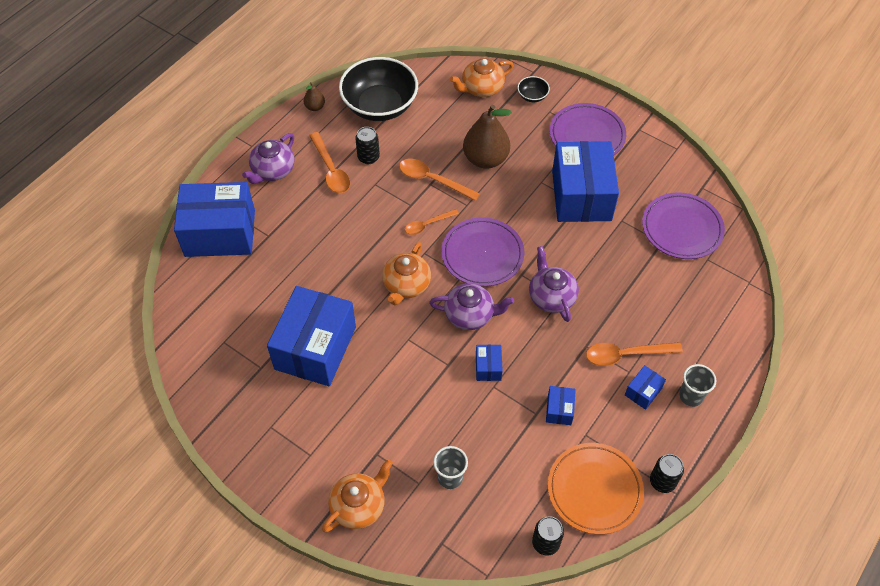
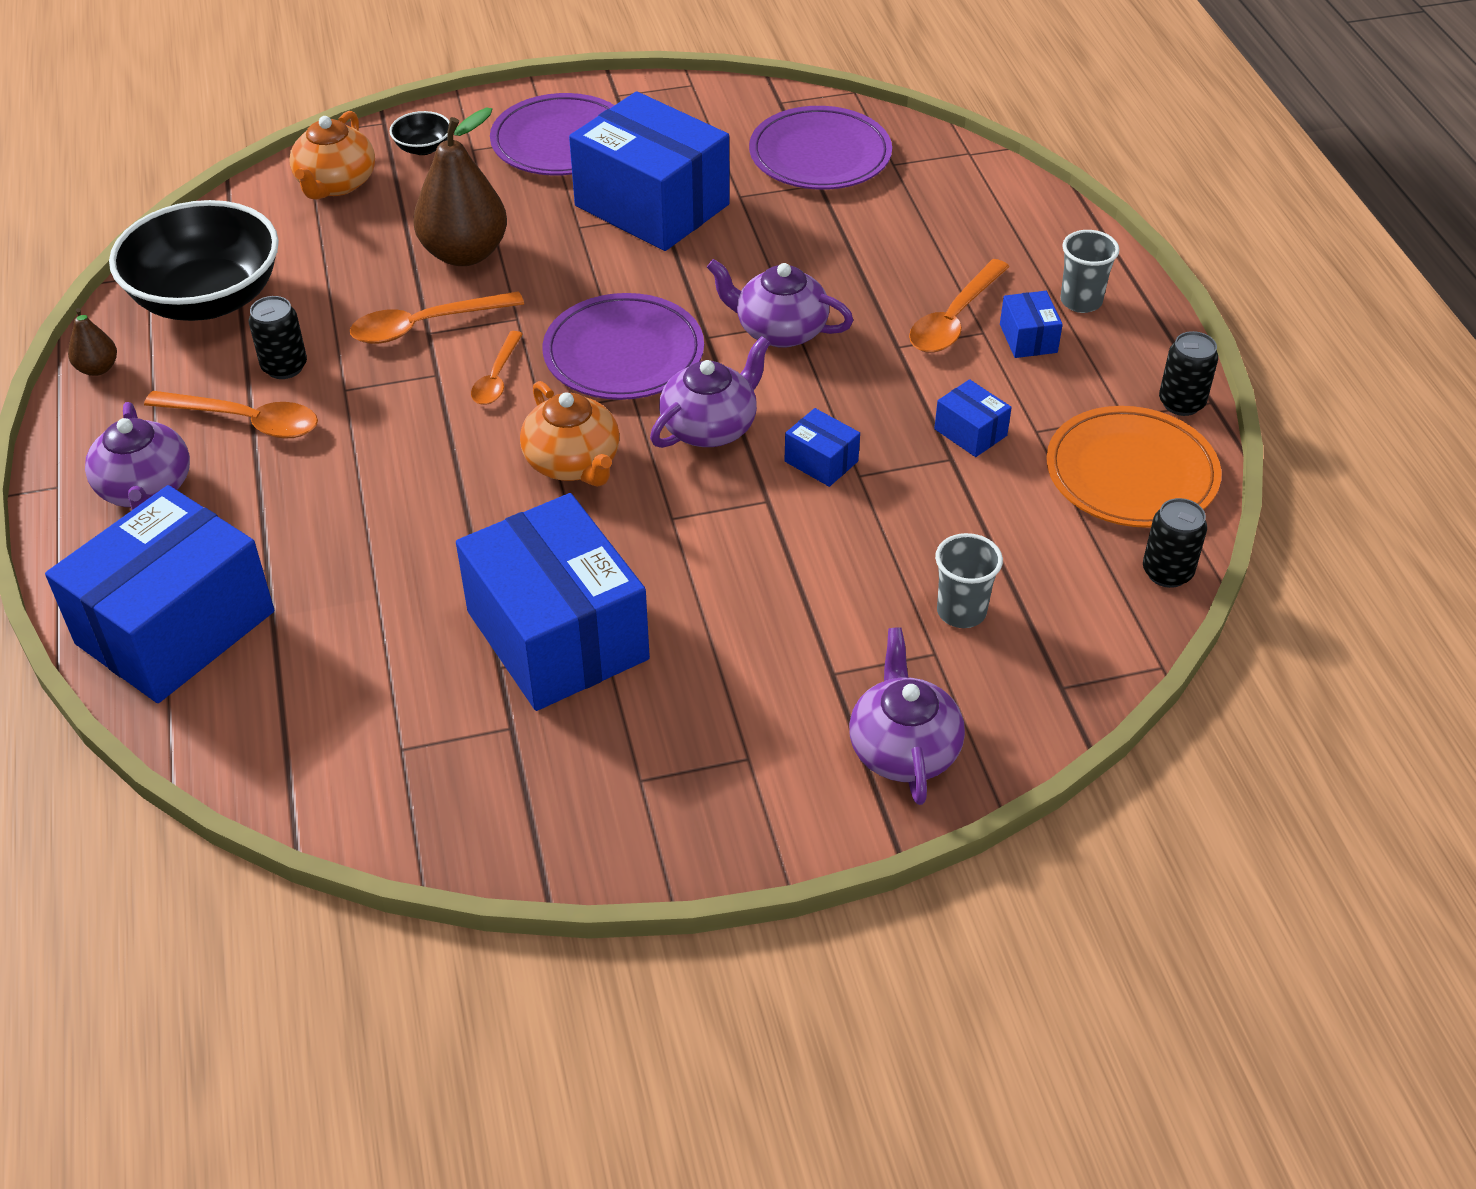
camera: 50 degrees left, 10 degrees down
orange teapot [322,459,393,533] -> purple teapot [849,627,965,805]

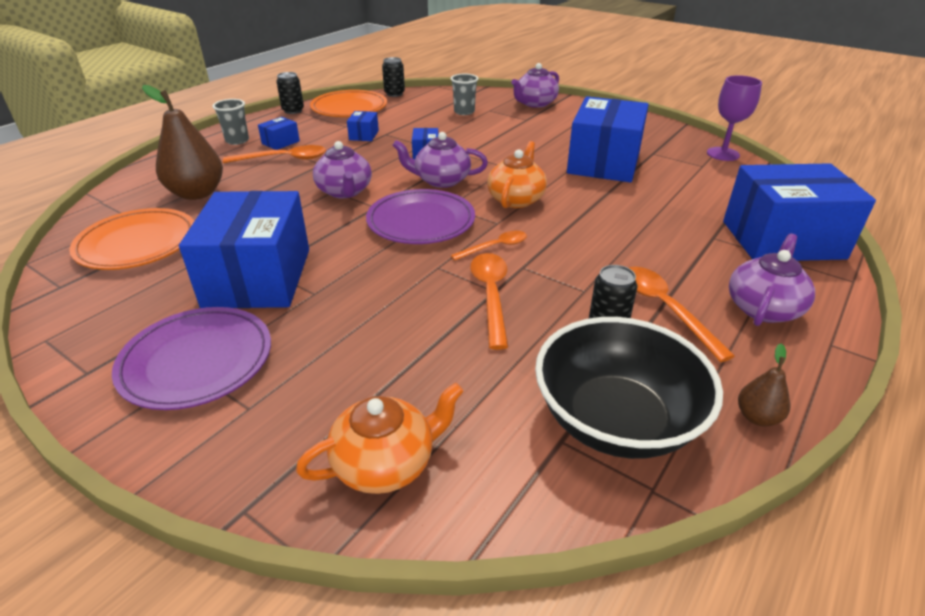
camera: 130 degrees left, 10 degrees down
orange spoon [350,291,524,344] -> orange spoon turned 120 degrees counterclockwise [470,253,508,350]
black bowl [389,111,450,155] -> none
brown pear [413,107,507,266] -> brown pear moved to [142,85,223,200]
purple plate [749,106,892,190] -> orange plate [69,208,194,270]
none -> purple goblet [707,75,762,161]

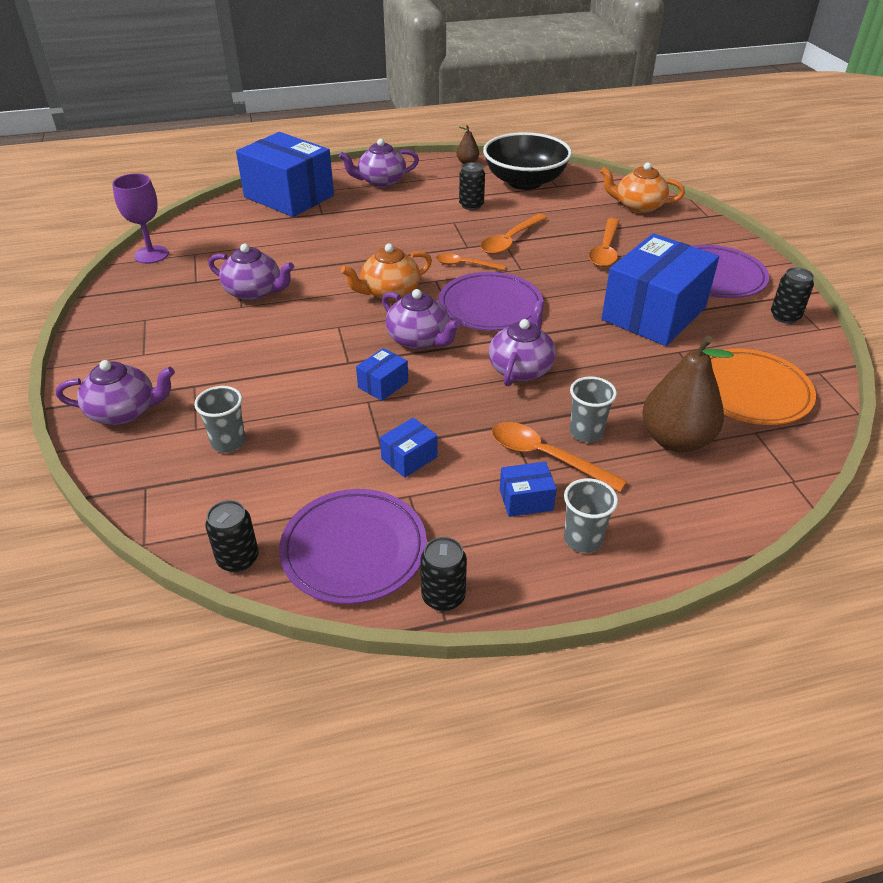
camera: 140 degrees left, 5 degrees up
orange plate [310,90,387,117] -> purple plate [279,489,427,604]
blue box [567,96,649,183] -> purple teapot [209,244,294,301]
orange spoon [629,267,735,362] -> orange spoon moved to [589,218,619,267]
none -> grey cup [570,376,617,443]
none -> black can [771,267,814,324]

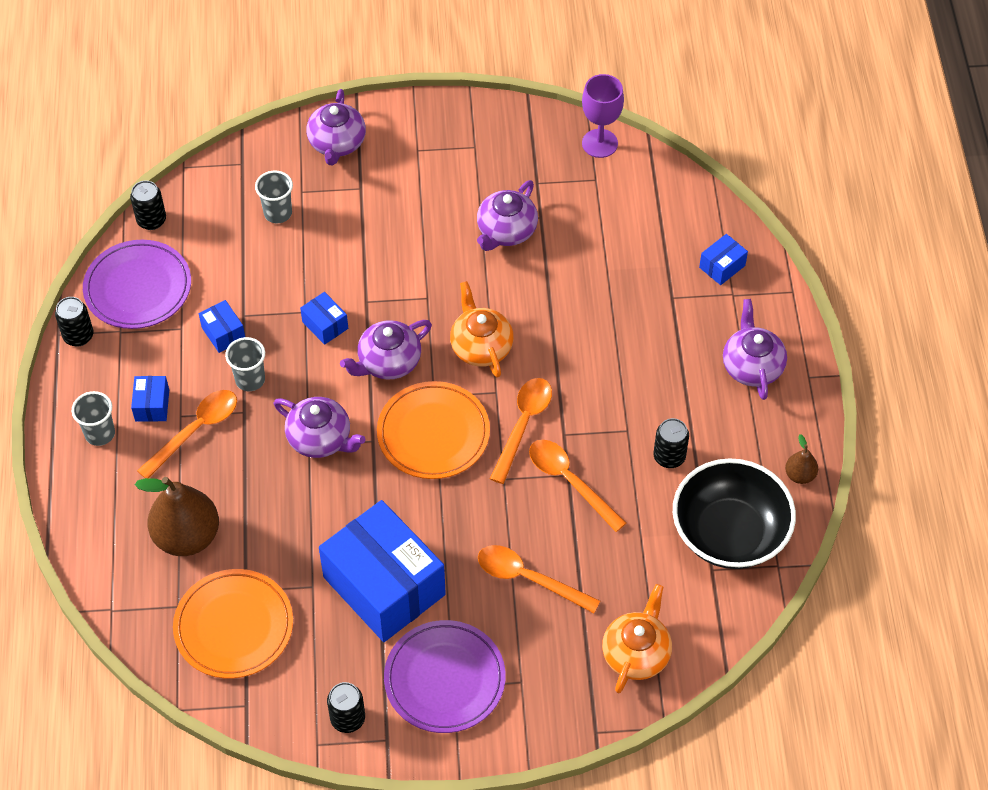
camera: 100 degrees right, 15 degrees up
blue box [236,132,334,217] -> blue box [699,234,748,285], size x0.41
orange spoon [436,253,506,270] -> orange spoon [490,378,552,484], size x1.53
purple plate [438,272,543,331] -> orange plate [377,381,490,479]
grey cup [570,376,617,443] -> grey cup moved to [225,337,265,391]

